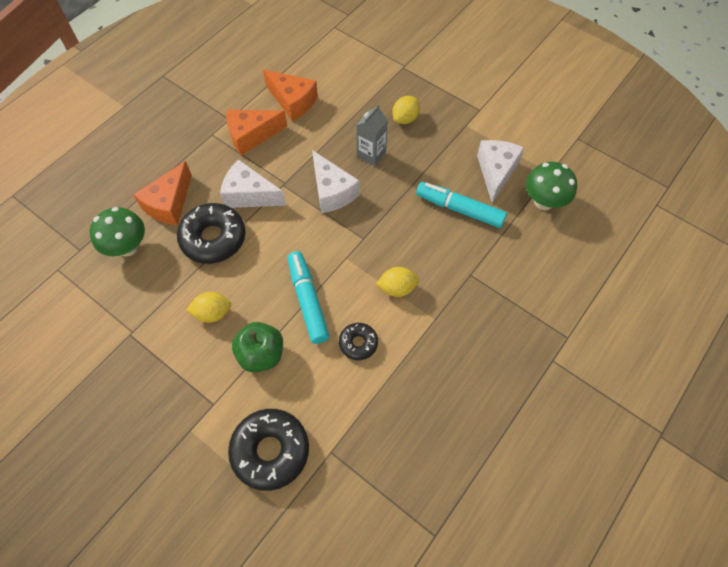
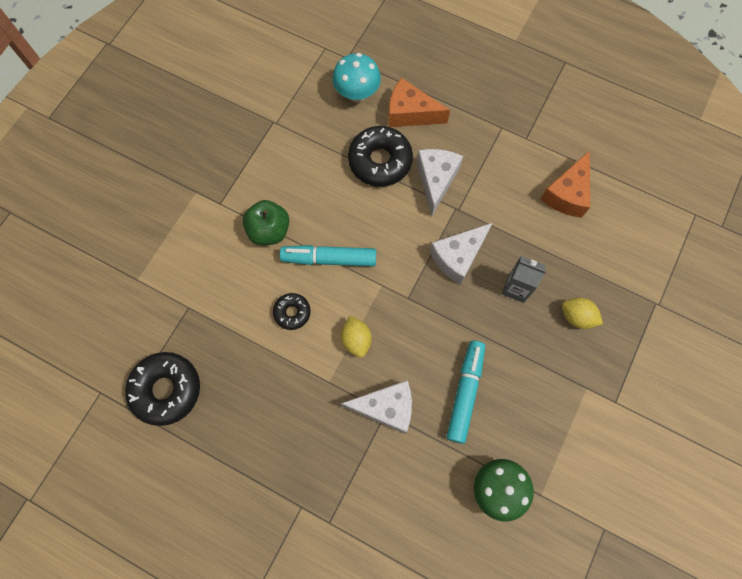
camera: 80 degrees right, 10 degrees up
green mushroom [90,207,145,257] -> turquoise mushroom [332,53,381,102]
yellow lemon [187,292,231,323] -> none
orange cheese [226,110,287,156] -> none
black donut [228,409,309,491] -> black donut moved to [125,352,200,426]
turquoise marker [288,251,330,344] -> turquoise marker turned 150 degrees counterclockwise [280,245,376,266]
white cheese [477,140,524,203] -> white cheese moved to [341,380,412,434]

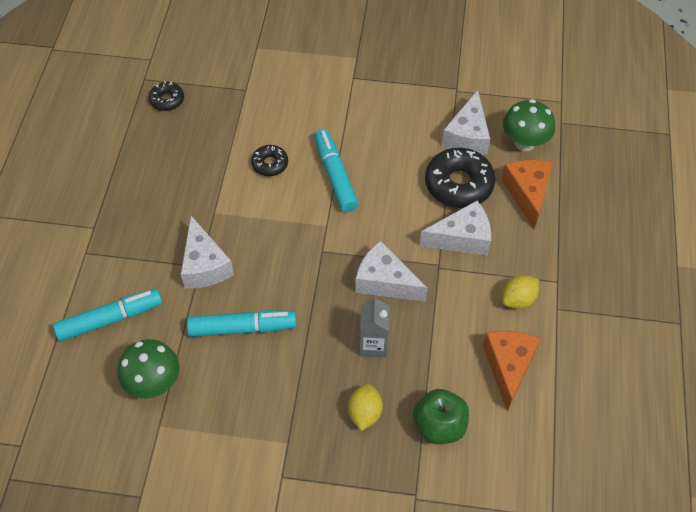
camera: 70 degrees right, 15 degrees down
black donut [125,352,200,426] -> black donut [149,81,184,111], size x0.54
green apple [243,200,289,245] -> green apple moved to [413,389,469,444]
turquoise mushroom [332,53,381,102] -> green mushroom [503,99,555,151]
yellow lemon [341,316,372,358] -> yellow lemon moved to [502,275,539,309]
orange cheese [540,150,590,218] -> orange cheese turned 90 degrees clockwise [483,331,541,412]
none -> turquoise marker [53,289,162,342]
none -> white cheese [442,90,490,155]

